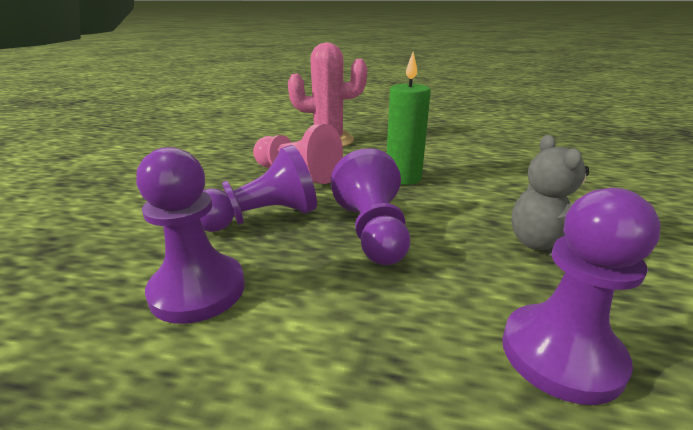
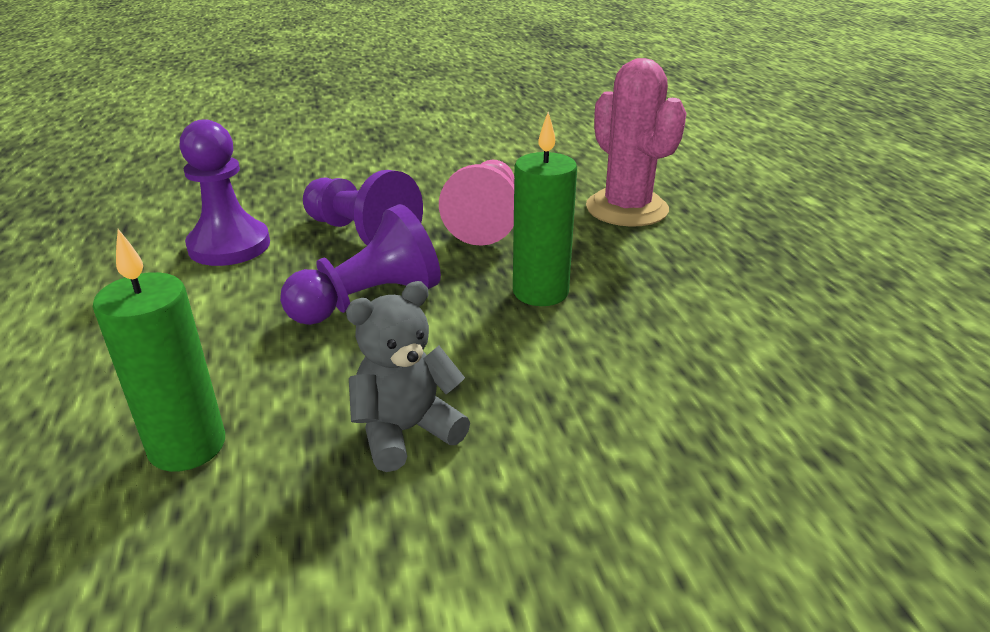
camera: 65 degrees right, 5 degrees up
purple pawn [502,188,661,405] -> green candle [93,229,225,472]

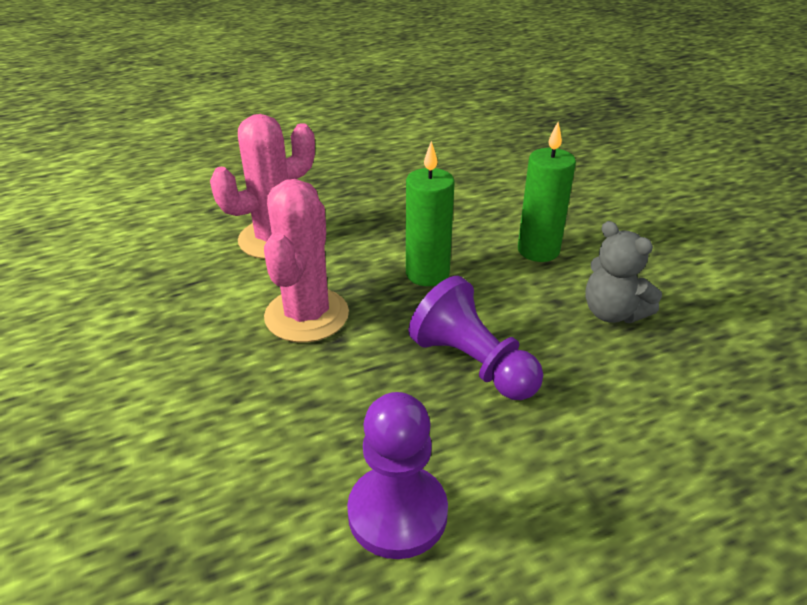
camera: 100 degrees left, 5 degrees up
green candle [93,229,225,472] -> green candle moved to [518,122,576,262]
purple pawn [303,170,423,245] -> none
pink pawn [439,160,514,246] -> pink cactus [264,179,349,343]

